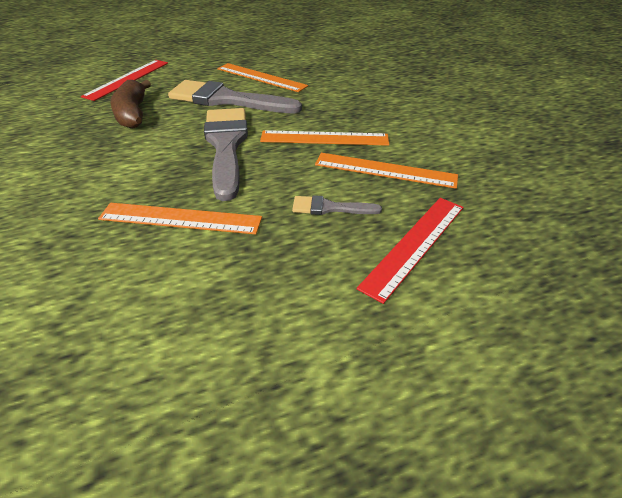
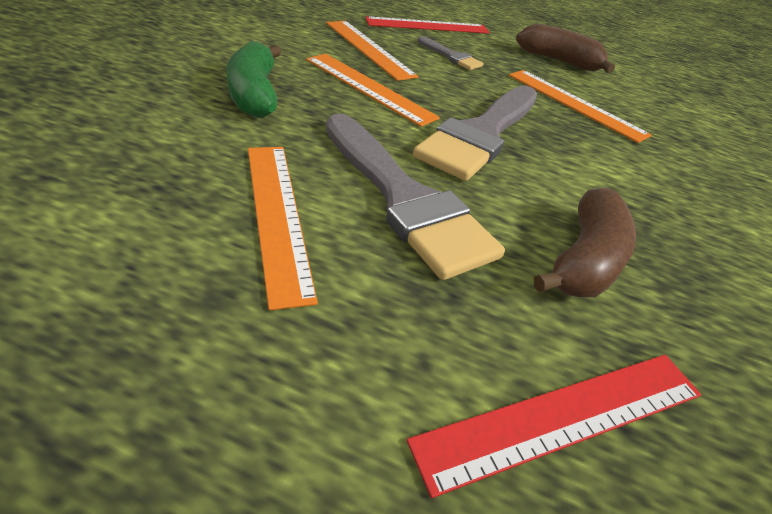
camera: 145 degrees left, 0 degrees up
none -> green banana [226,41,281,118]
none -> brown banana [516,23,615,73]

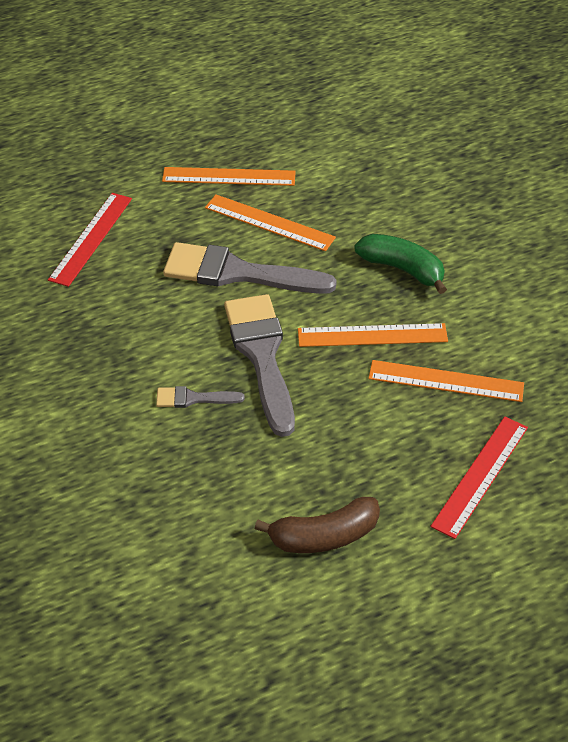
camera: 140 degrees right, 5 degrees up
grey brush [417,36,483,70] -> grey brush moved to [156,386,245,408]
orange ruler [509,70,652,143] -> orange ruler moved to [162,167,296,186]
brown banana [534,188,636,297] -> none

